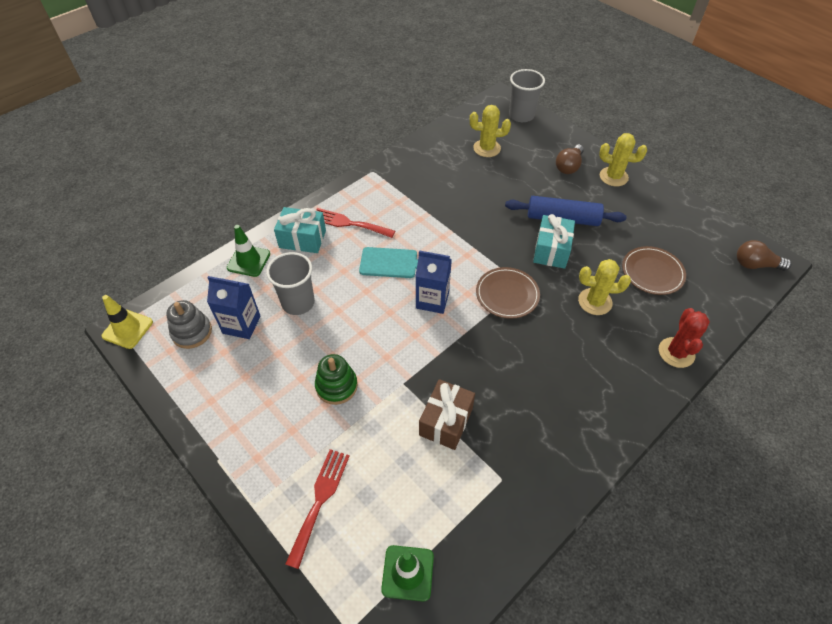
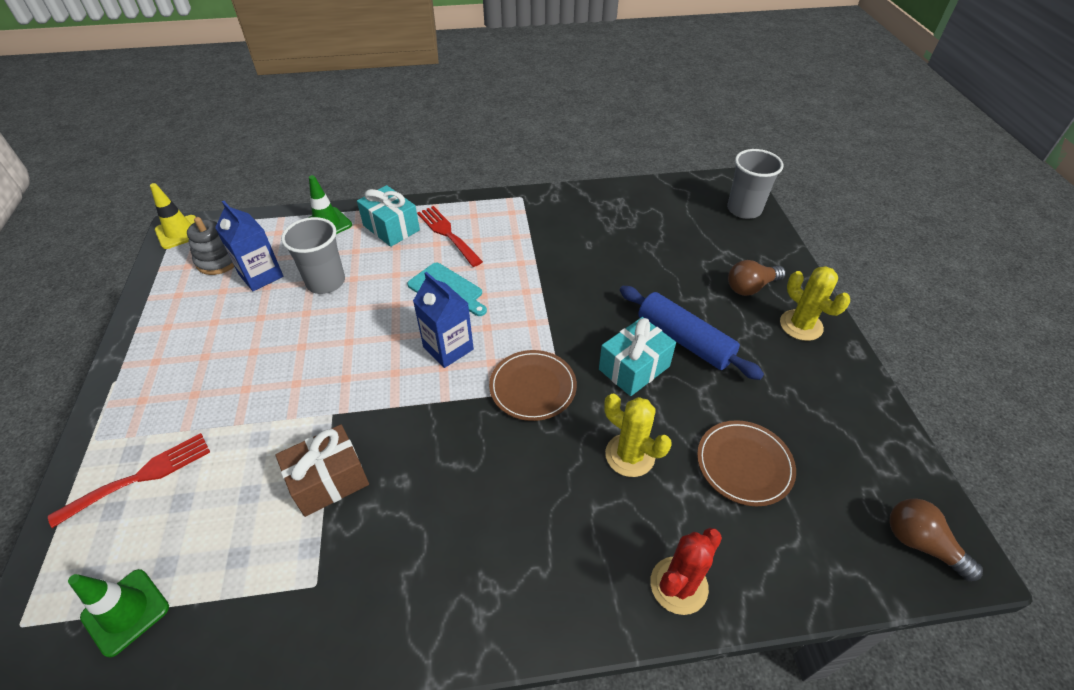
camera: 35 degrees right, 5 degrees down
green stacking toy [315,354,358,405] -> none
yellow cactus [470,105,511,157] -> none

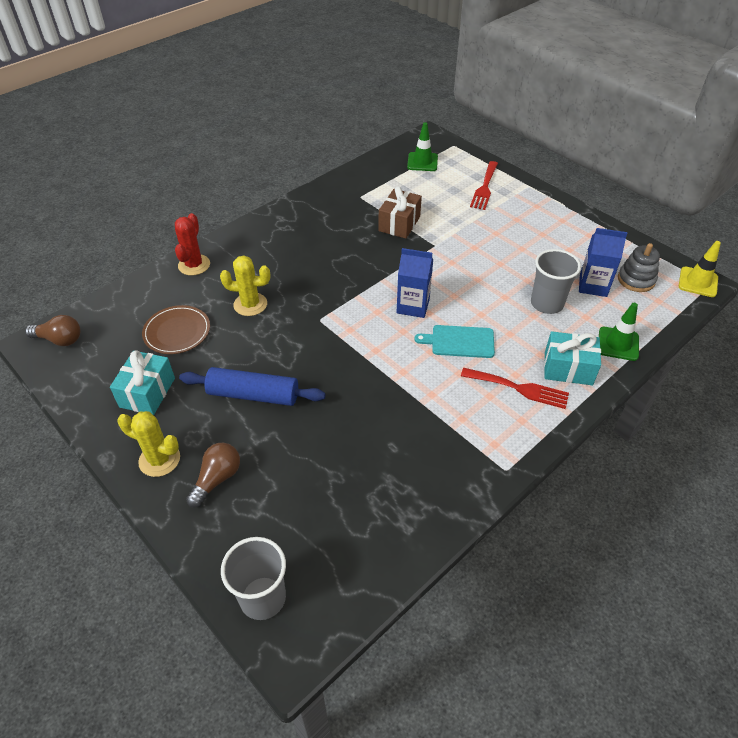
camera: 145 degrees right, 0 degrees up
brown plate [489,350,577,421] -> none
turquoise gift [599,317,676,396] -> turquoise gift moved to [110,350,175,415]

